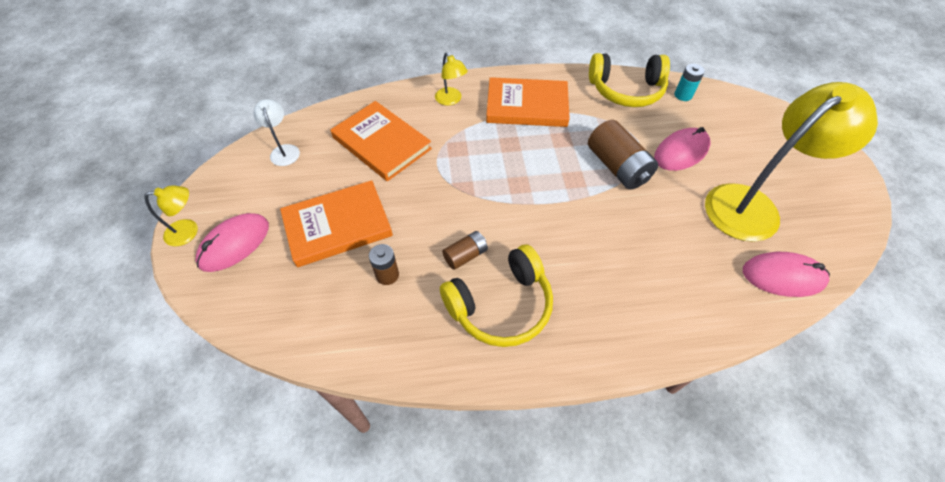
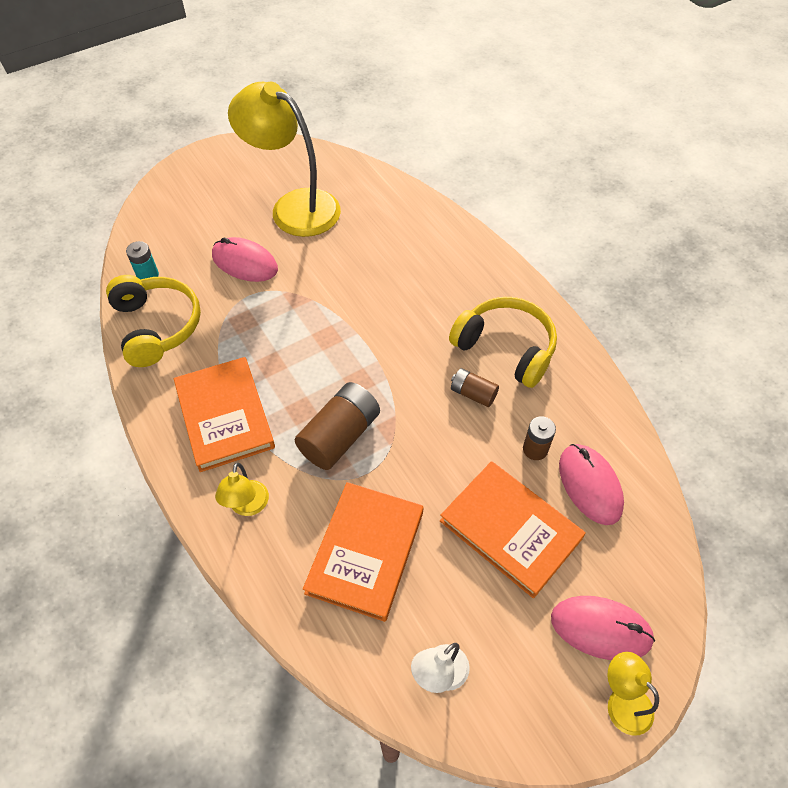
camera: 115 degrees left, 0 degrees up
yellow lamp [435,52,468,106] -> yellow lamp turned 150 degrees clockwise [215,462,269,516]
brown battery [588,120,658,190] -> brown battery moved to [295,382,380,470]
pink mouse [743,252,830,297] -> pink mouse moved to [559,444,624,525]

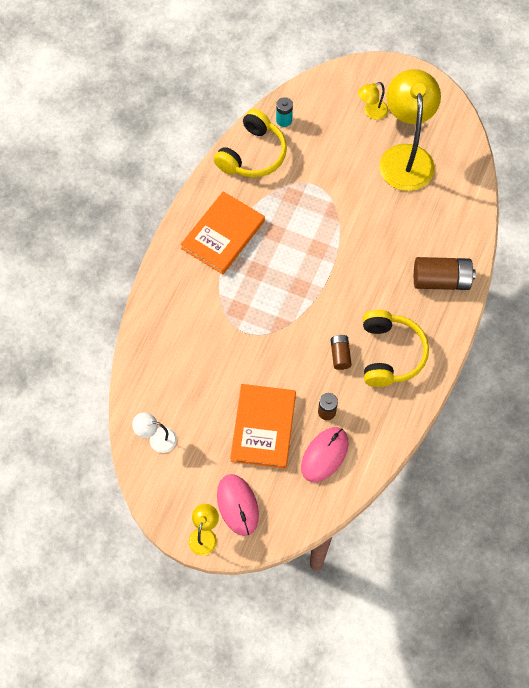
camera: 55 degrees right, 10 degrees up
pink mouse [212,237,278,282] -> none
yellow lamp [215,462,269,516] -> yellow lamp moved to [358,82,388,120]
brown battery [295,382,380,470] -> brown battery moved to [414,257,476,290]
orange book [303,482,423,622] -> none

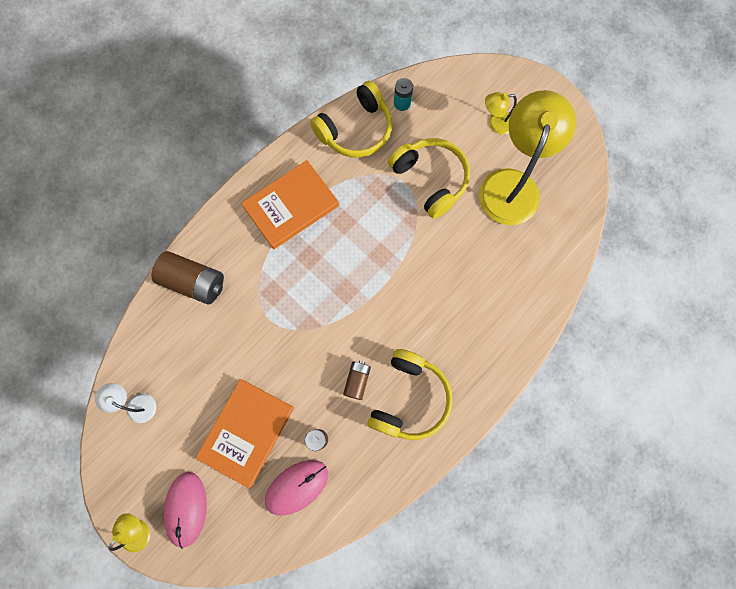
camera: 20 degrees right, 10 degrees up
brown battery [414,257,476,290] -> brown battery moved to [151,251,224,304]
none -> yellow headphones [388,138,470,219]

